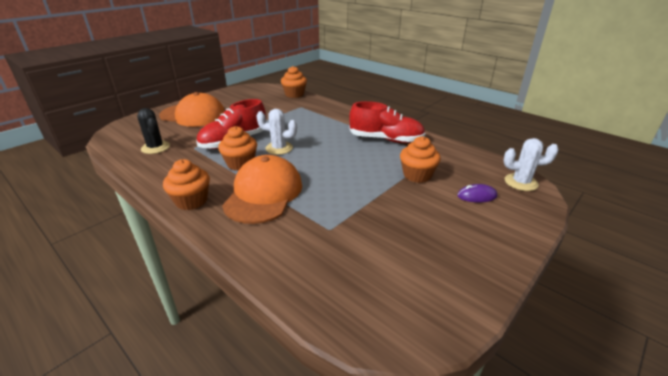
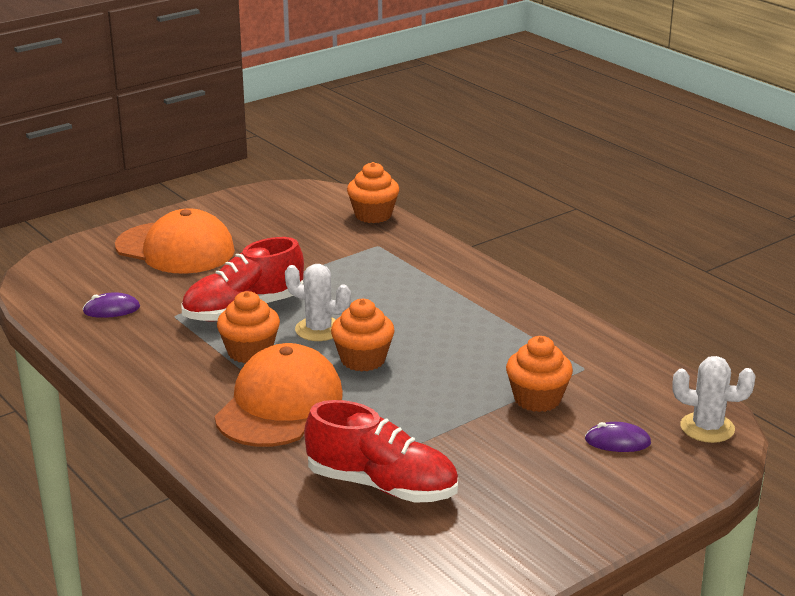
camera: 10 degrees right, 5 degrees down
black cactus [137,108,170,154] -> purple mouse [83,292,140,318]
orange cupcake [163,159,210,210] -> orange cupcake moved to [331,299,395,372]
red shoe [349,101,425,143] -> red shoe moved to [304,400,458,503]

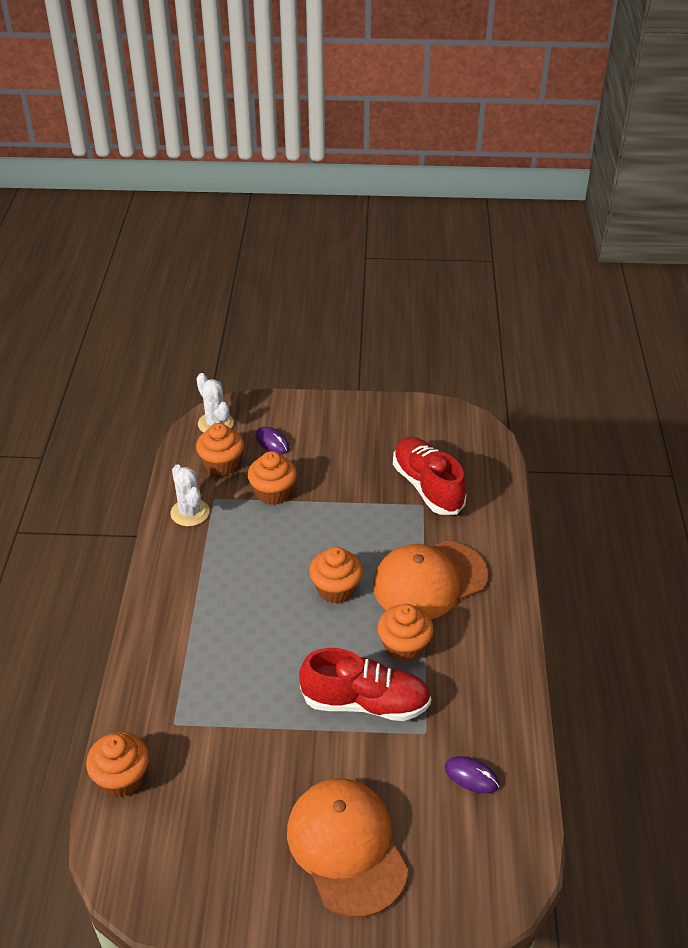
camera: 140 degrees left, 15 degrees up
white cactus [285,264,351,341] -> white cactus moved to [171,464,210,526]
none -> orange cupcake [196,423,244,475]

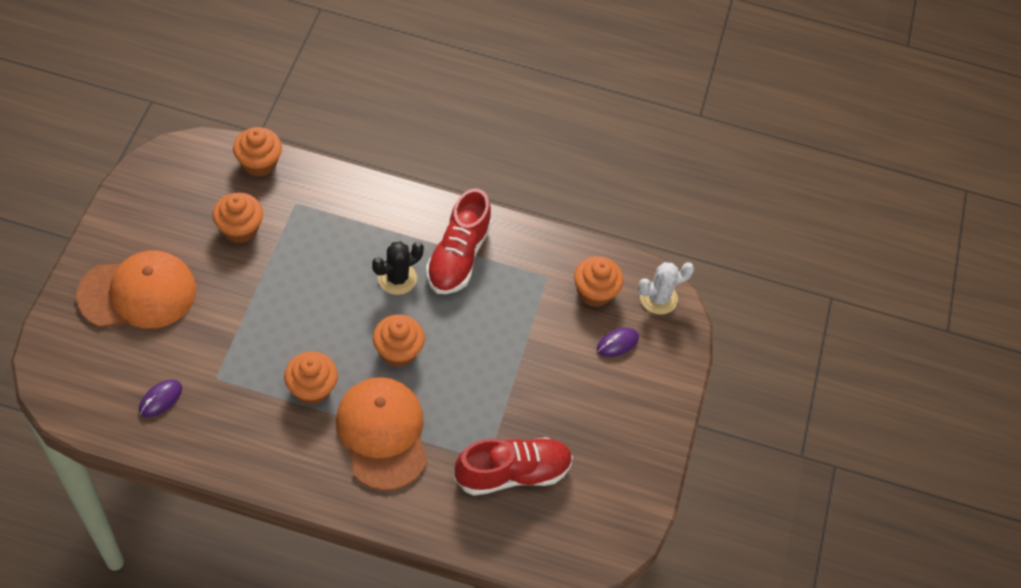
camera: 95 degrees right, 15 degrees up
white cactus [171,464,210,526] -> none
orange cupcake [248,451,297,505] -> orange cupcake moved to [213,193,263,243]
red shoe [299,648,431,721] -> red shoe moved to [426,188,492,294]
none -> black cactus [372,241,424,295]

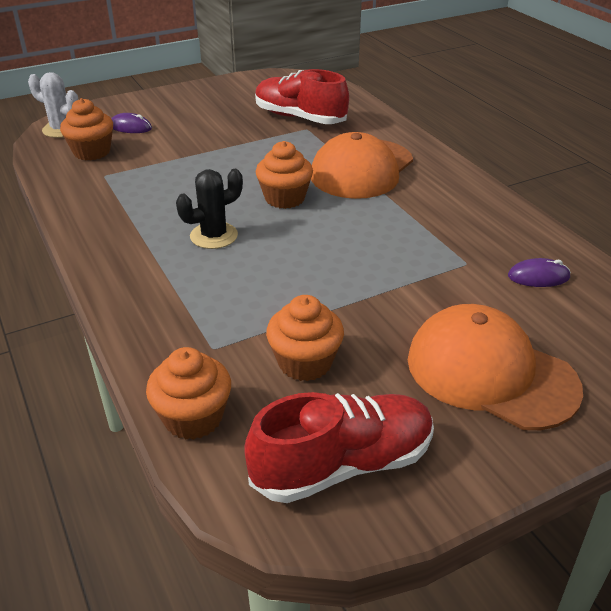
camera: 125 degrees left, 20 degrees down
orange cupcake [284,351,338,405] -> none
black cactus [372,241,424,295] -> black cactus turned 45 degrees counterclockwise [176,169,243,249]
red shoe [426,188,492,294] -> red shoe moved to [244,392,434,503]

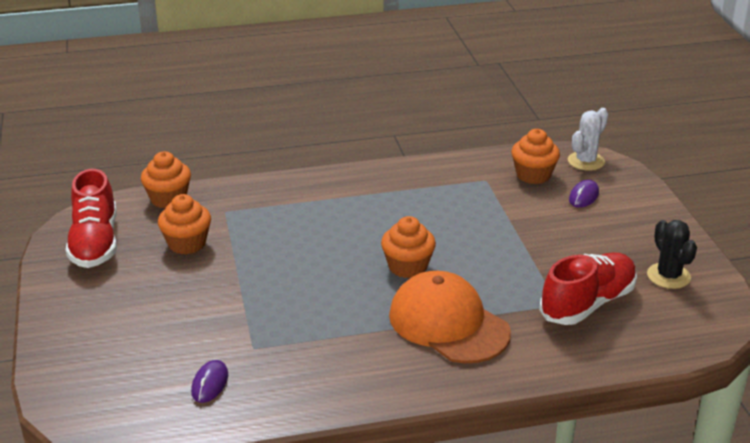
camera: 105 degrees right, 5 degrees down
black cactus [176,169,243,249] -> black cactus moved to [647,220,697,289]
orange cap [408,304,583,430] -> none

